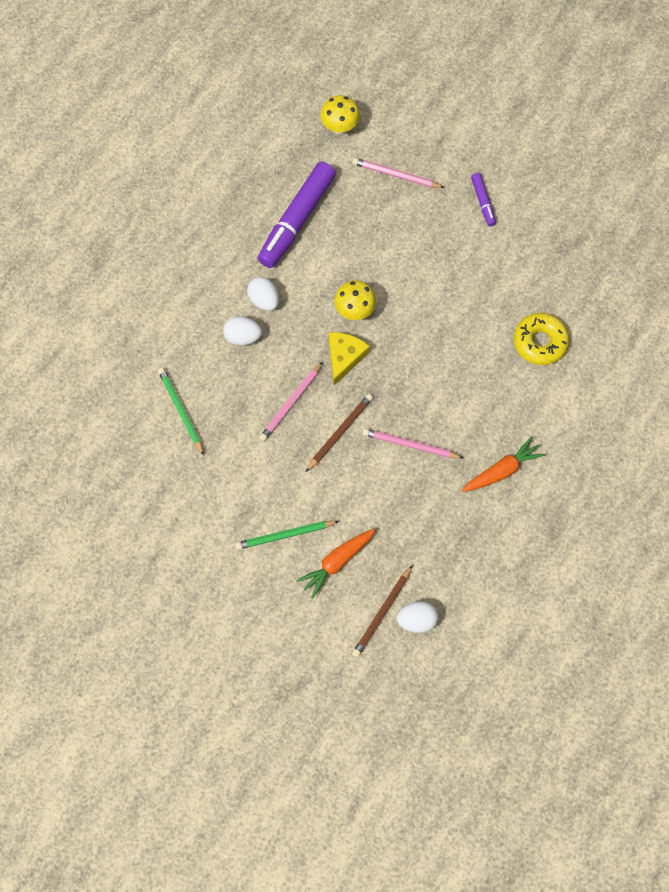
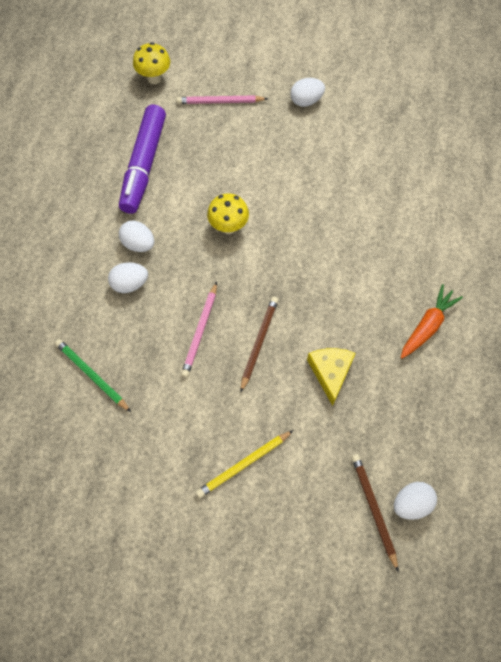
camera: 20 degrees left, 5 degrees down
green pencil [235,521,339,550] -> yellow pencil [196,430,293,498]
orange carrot [296,529,375,599] -> none
yellow cheese [329,332,370,385] -> yellow cheese moved to [307,348,356,406]
brown pencil [352,565,412,657] -> brown pencil turned 150 degrees clockwise [351,454,399,572]
pink pencil [362,428,463,458] -> none
purple marker [471,173,496,226] -> white egg [290,78,325,107]
yellow donut [514,313,569,365] -> none

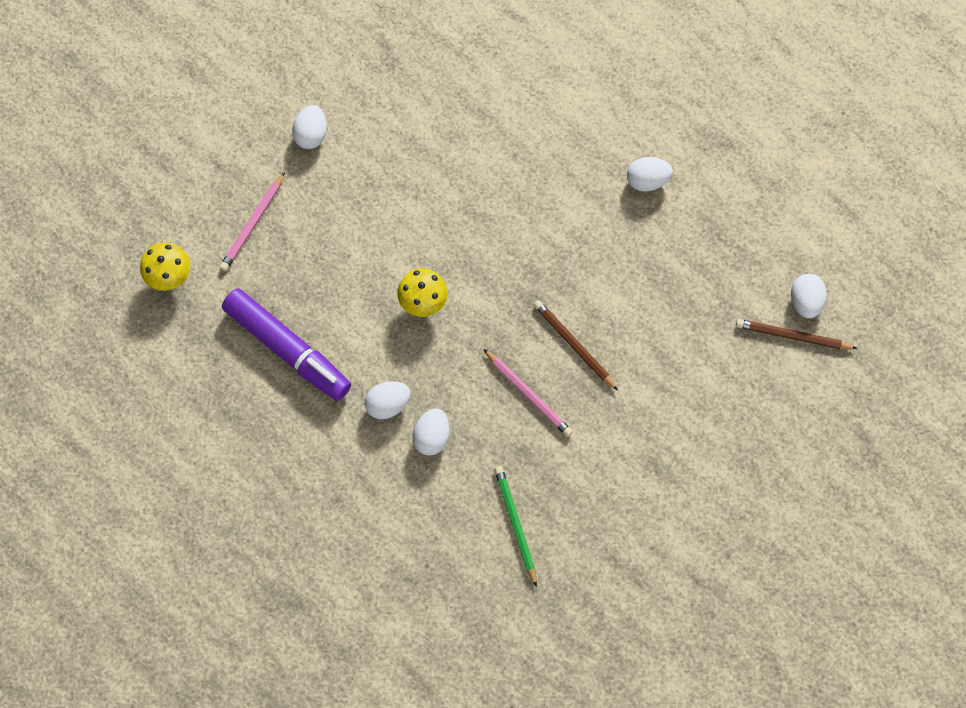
camera: 60 degrees left, 5 degrees up
green pencil [55,339,131,412] -> green pencil turned 90 degrees clockwise [494,466,537,587]
yellow pencil [196,430,293,498] -> none
yellow cheese [307,348,356,406] -> none
orange carrot [401,284,463,359] -> white egg [627,157,673,192]

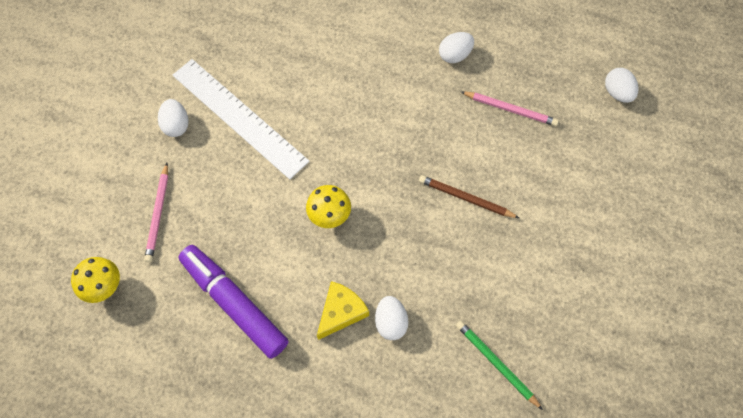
camera: 25 degrees left, 5 degrees down
purple marker [222,288,351,401] -> purple marker turned 150 degrees counterclockwise [178,245,288,359]
white egg [365,381,410,419] -> yellow cheese [317,281,369,340]
pink pencil [484,349,573,437] -> pink pencil moved to [461,91,559,126]
brown pencil [736,319,858,349] -> none
none -> white ruler [173,59,309,179]

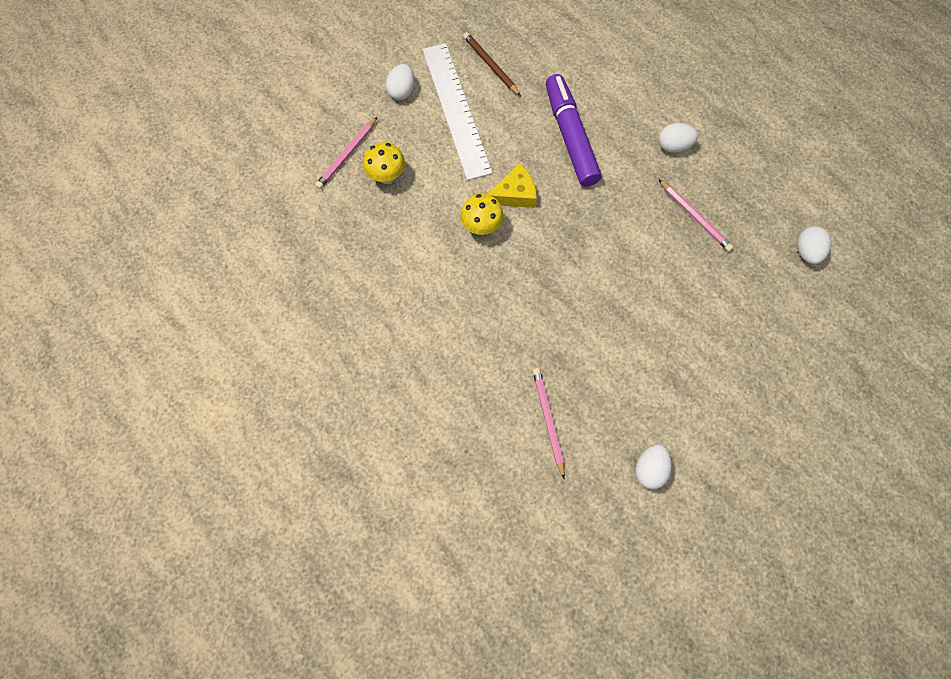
camera: 30 degrees right, 5 degrees up
yellow mushroom [71,257,120,303] -> yellow mushroom moved to [363,142,405,184]
purple marker [178,245,288,359] -> purple marker moved to [546,74,601,187]
yellow cheese [317,281,369,340] -> yellow cheese moved to [487,163,537,208]
white egg [375,296,408,340] -> white egg moved to [635,444,672,489]
brown pencil [419,175,519,218] -> brown pencil moved to [463,32,521,96]
green pencil [456,321,543,410] -> pink pencil [533,368,565,479]

